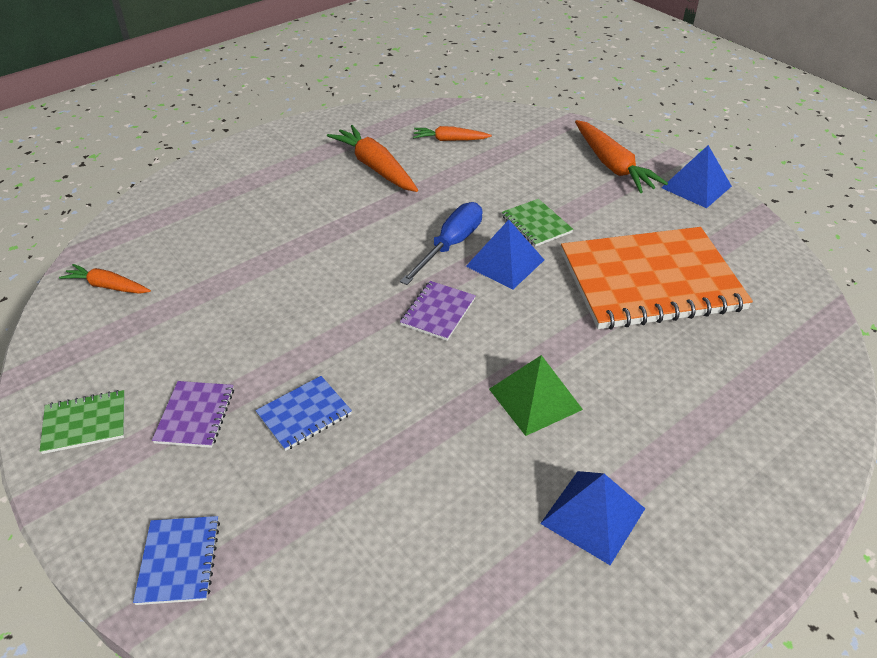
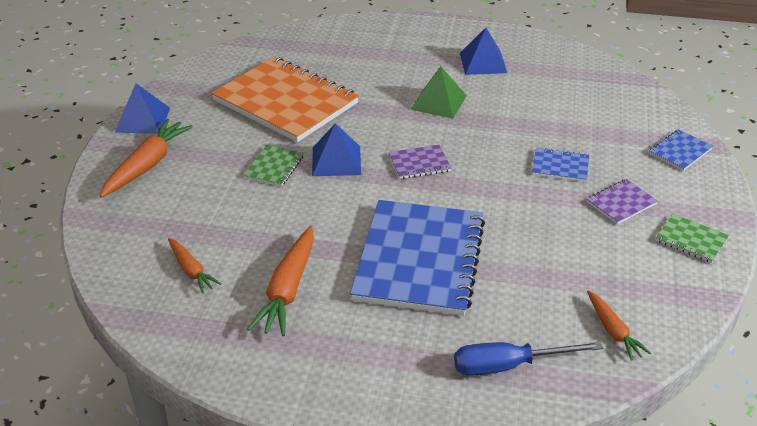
camera: 130 degrees left, 5 degrees down
blue screwdriver [400,202,482,285] -> blue screwdriver moved to [454,342,603,376]
none -> blue notebook [350,200,485,316]

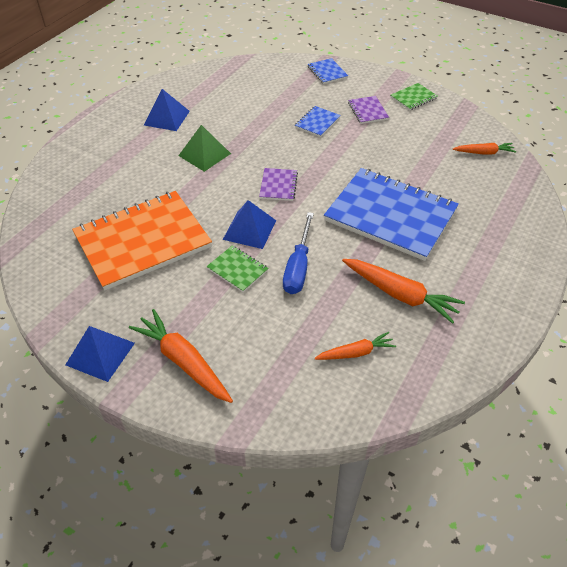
camera: 70 degrees left, 10 degrees up
blue screwdriver [454,342,603,376] -> blue screwdriver moved to [283,212,314,294]

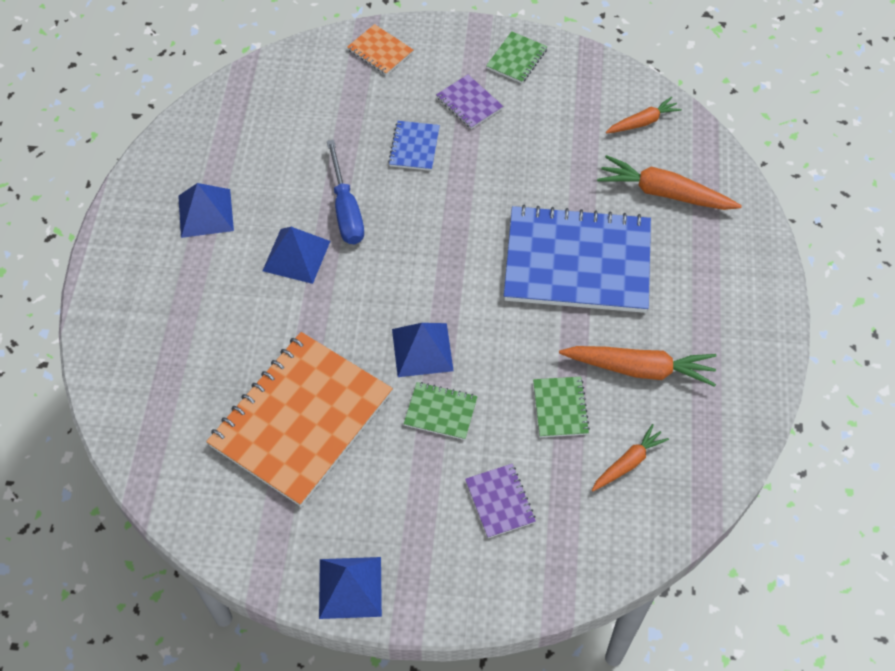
camera: 25 degrees left, 10 degrees up
orange carrot [129,309,233,403] -> orange carrot moved to [597,155,742,210]
green pyramid [178,125,231,172] -> blue pyramid [262,227,330,284]
purple notebook [259,168,298,201] -> purple notebook moved to [465,464,536,538]
blue screwdriver [283,212,314,294] -> blue screwdriver moved to [327,140,364,244]
blue notebook [308,58,348,84] -> orange notebook [347,24,413,75]
none -> green notebook [533,377,590,437]

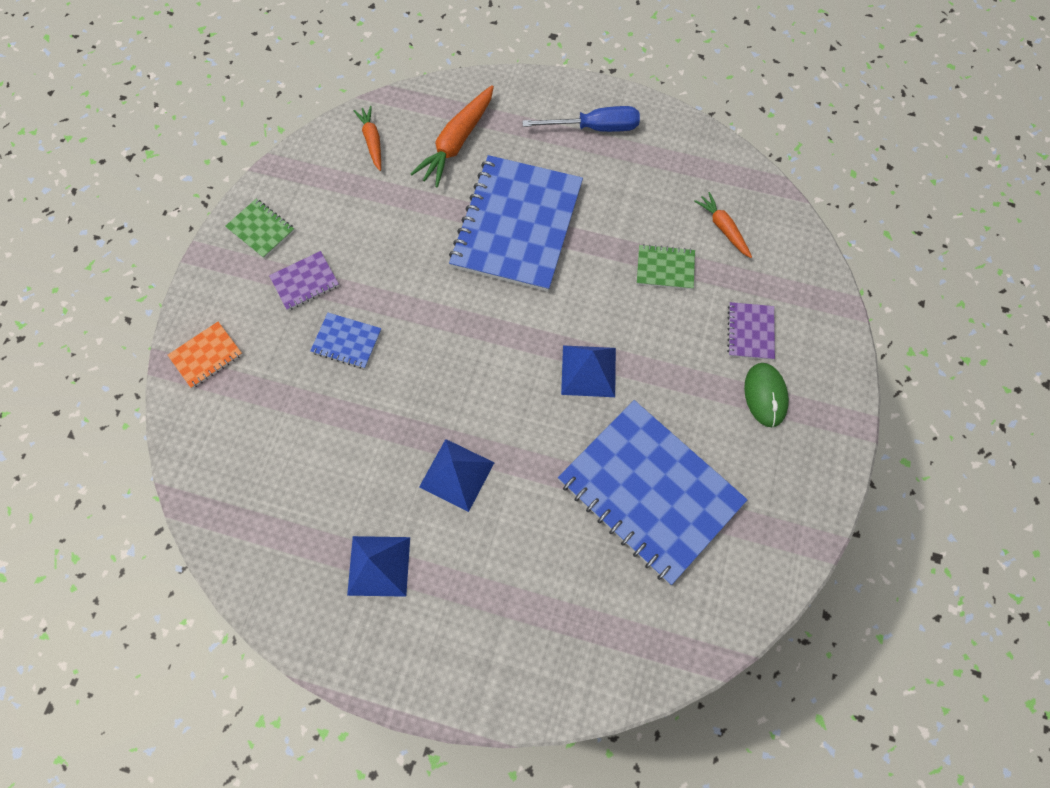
camera: 80 degrees left, 10 degrees up
orange notebook [206,332,393,507] -> blue notebook [558,400,747,585]
blue pyramid [319,557,382,619] -> none
blue screwdriver [327,140,364,244] -> blue screwdriver moved to [522,106,640,132]
green notebook [404,382,478,440] -> none
purple notebook [465,464,536,538] -> purple notebook turned 75 degrees counterclockwise [727,302,775,360]
orange carrot [559,346,717,387] -> none
none -> green mouse [744,363,789,427]

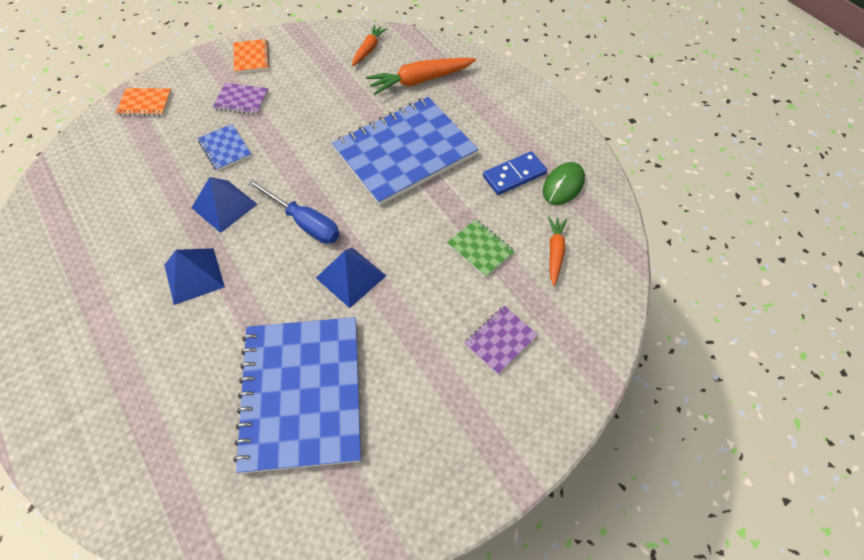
camera: 40 degrees right, 10 degrees down
green notebook [225,199,295,259] -> orange notebook [234,39,270,73]
blue pyramid [347,536,410,597] -> blue pyramid moved to [192,177,257,233]
blue screwdriver [522,106,640,132] -> blue screwdriver moved to [247,179,340,244]
green mouse [744,363,789,427] -> green mouse moved to [543,162,585,205]
none -> blue domino [483,151,547,195]

